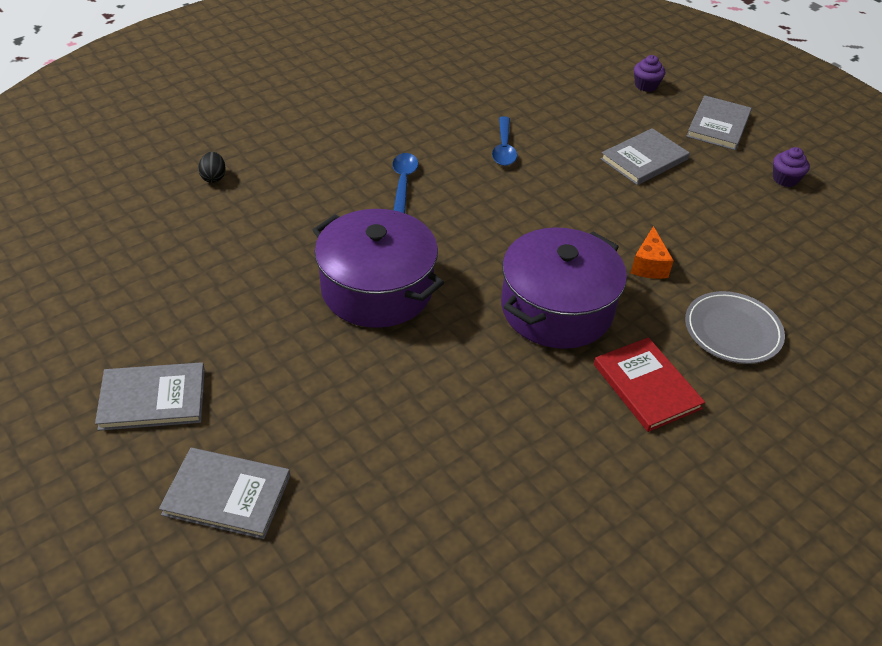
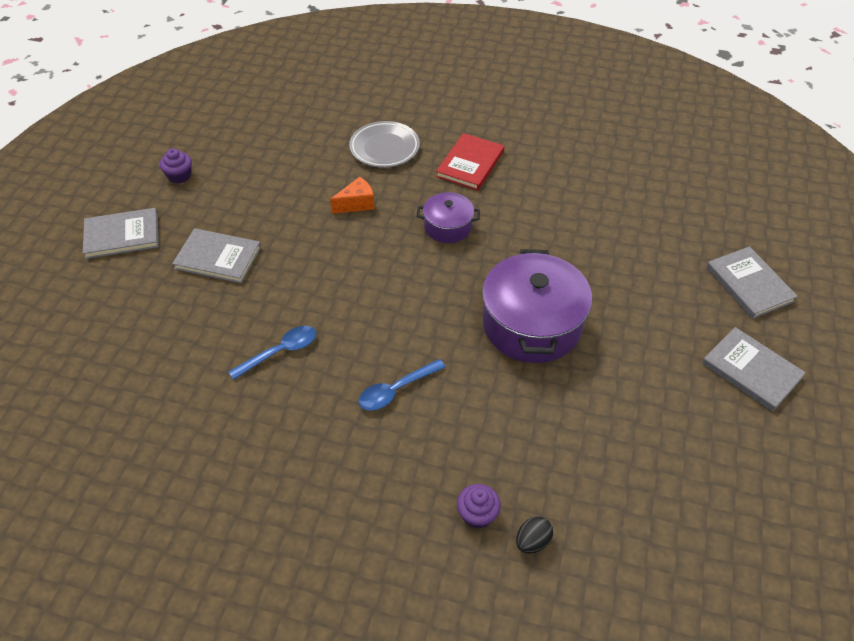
camera: 125 degrees left, 5 degrees up
purple pot [501,227,627,349] -> purple pot [417,192,480,243], size x0.53
purple cupcake [634,55,665,92] -> purple cupcake moved to [457,484,501,529]

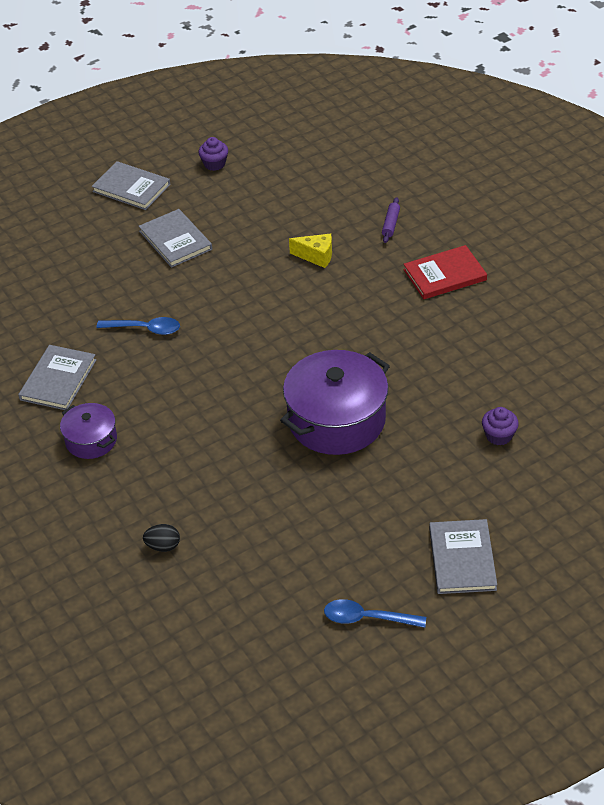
camera: 45 degrees right, 5 degrees down
orange cheese [330,177,375,214] -> yellow cheese [289,234,332,268]
grey plate [349,121,420,168] -> purple rolling pin [382,197,400,243]
blue spoon [358,359,446,411] -> blue spoon moved to [324,599,426,628]
purple pot [417,192,480,243] -> purple pot moved to [60,403,117,459]
purple cupcake [457,484,501,529] -> purple cupcake moved to [482,407,519,446]
grey book [706,246,798,319] -> grey book moved to [18,345,96,410]

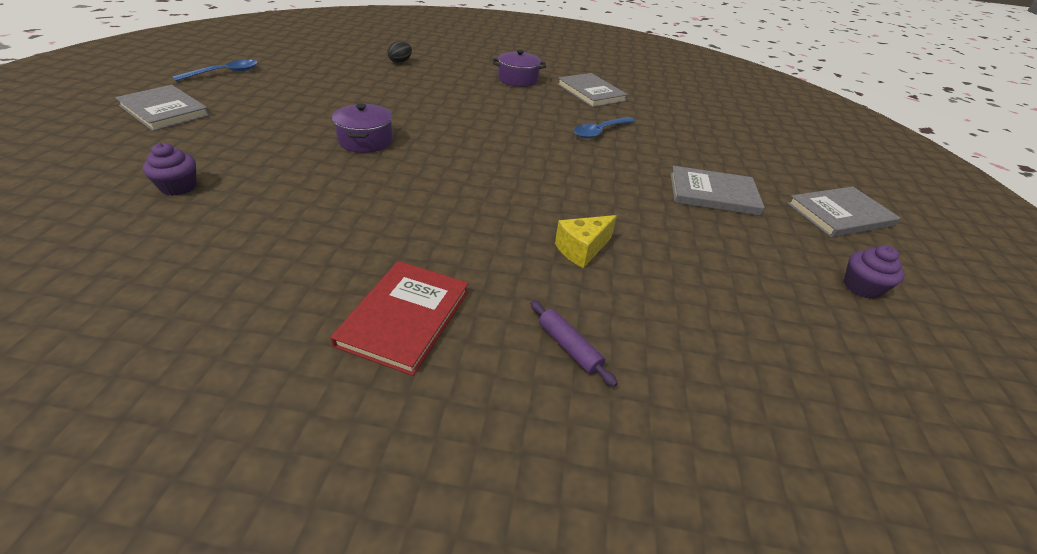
camera: 125 degrees right, 5 degrees down
purple pot [280,350,390,455] -> purple pot [332,103,393,153], size x0.53

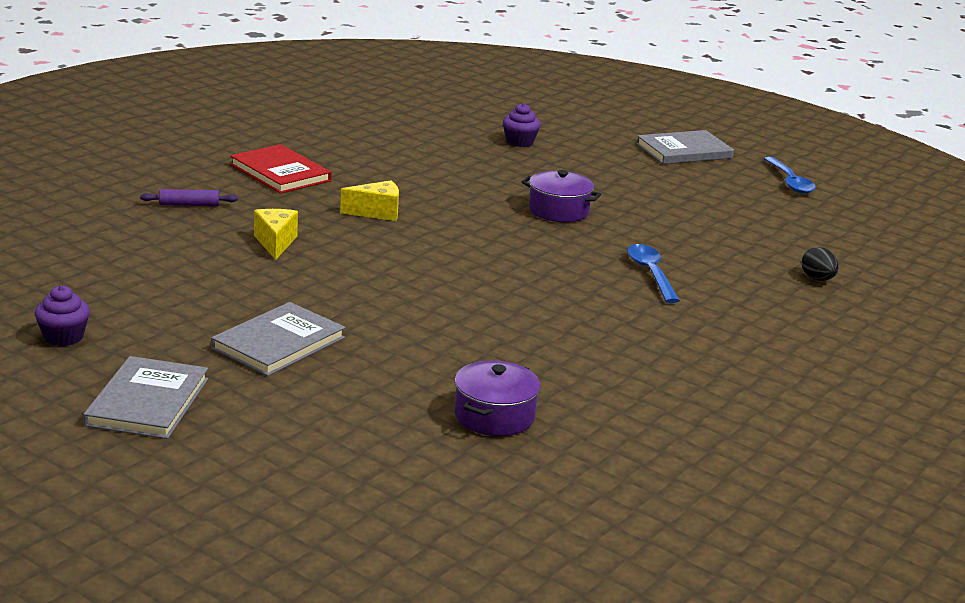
camera: 120 degrees right, 15 degrees down
purple pot [493,50,546,87] -> purple pot moved to [454,360,541,436]
grey book [557,73,628,107] -> none
blue spoon [574,117,635,139] -> blue spoon moved to [627,244,680,303]
none -> yellow cheese [340,180,399,221]

